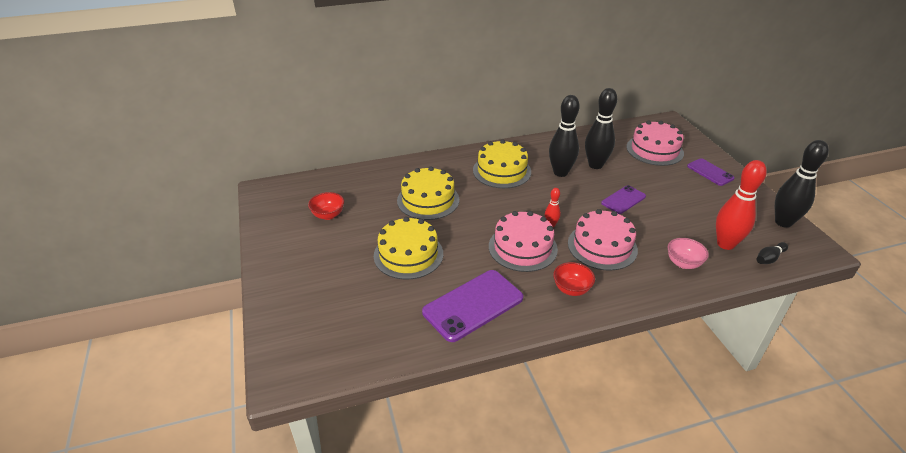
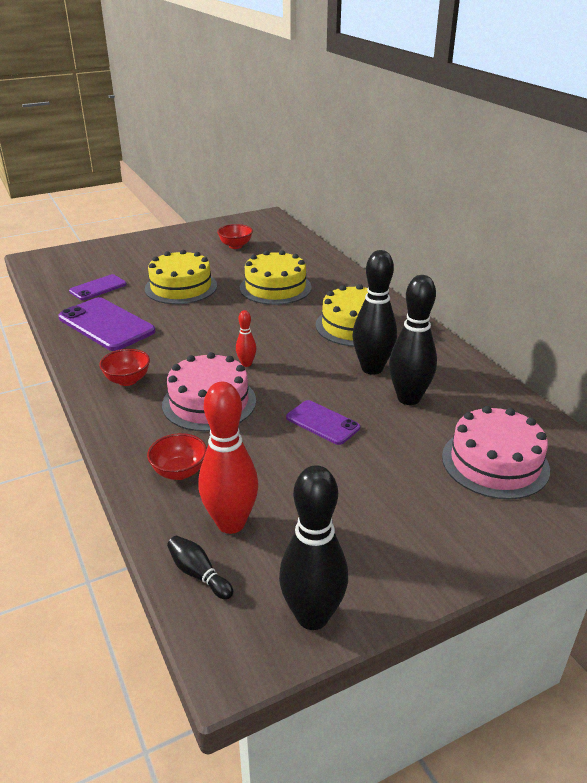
camera: 80 degrees right, 5 degrees down
pink cake [489,211,558,272] -> none
pink bowl [667,238,709,269] -> red bowl [147,433,207,480]
purple phone [687,158,735,186] -> purple phone moved to [69,274,127,300]

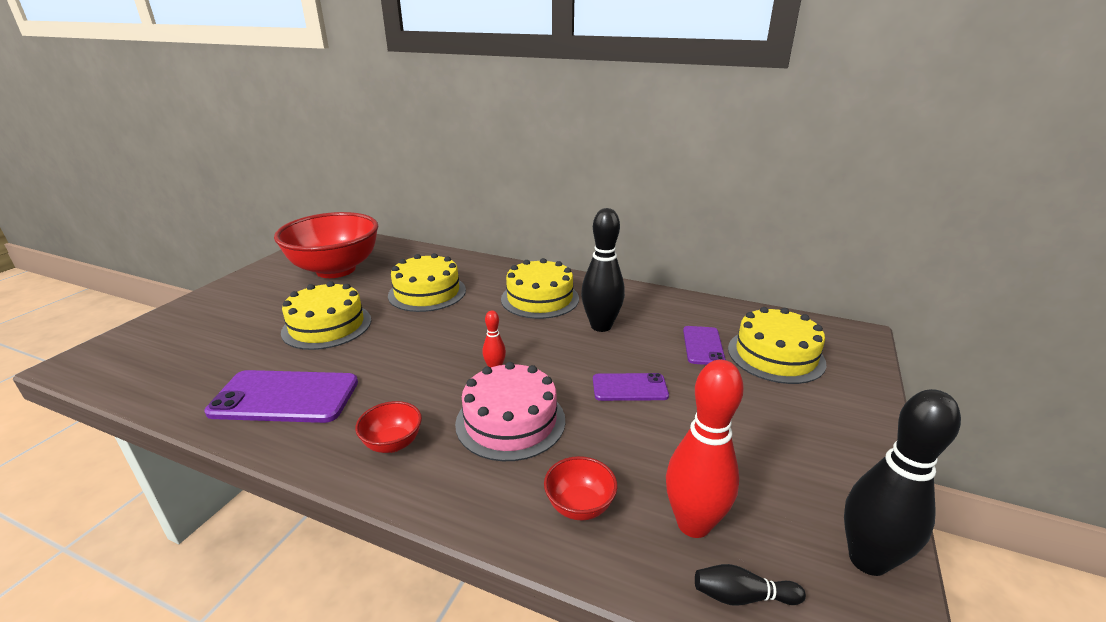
camera: 40 degrees left, 5 degrees down
purple phone [69,274,127,300] -> purple phone moved to [683,326,726,365]
red bowl [217,224,253,249] -> red bowl [274,212,378,278], size x2.45
black bowling pin [389,275,437,405] -> none
pink cake [442,406,550,499] -> yellow cake [728,307,826,384]

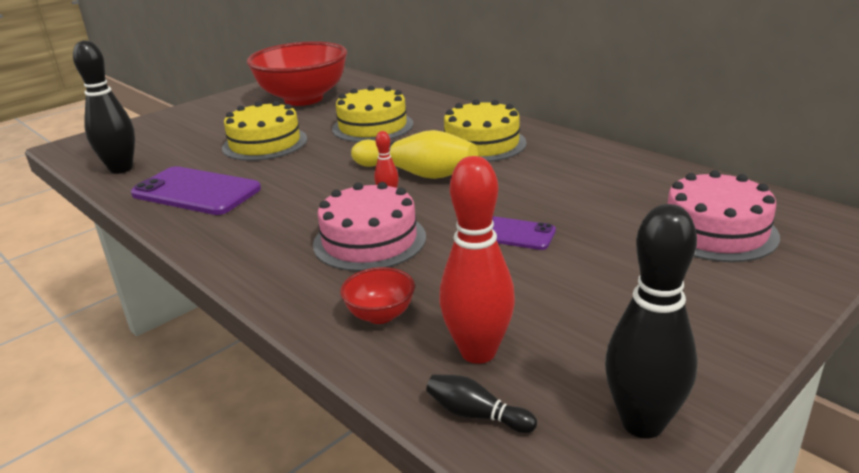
camera: 25 degrees right, 0 degrees up
red bowl [355,401,422,453] -> none
black bowling pin [581,208,625,332] -> black bowling pin moved to [73,40,135,174]
purple phone [683,326,726,365] -> none
yellow cake [728,307,826,384] -> pink cake [667,170,780,262]
none -> yellow bowling pin [351,130,478,179]

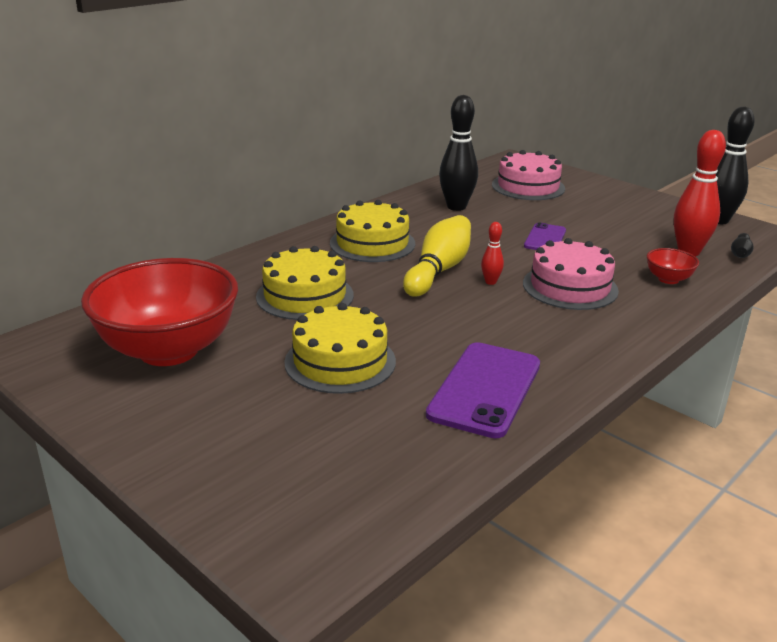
camera: 95 degrees left, 0 degrees up
black bowling pin [73,40,135,174] -> black bowling pin moved to [439,95,478,211]

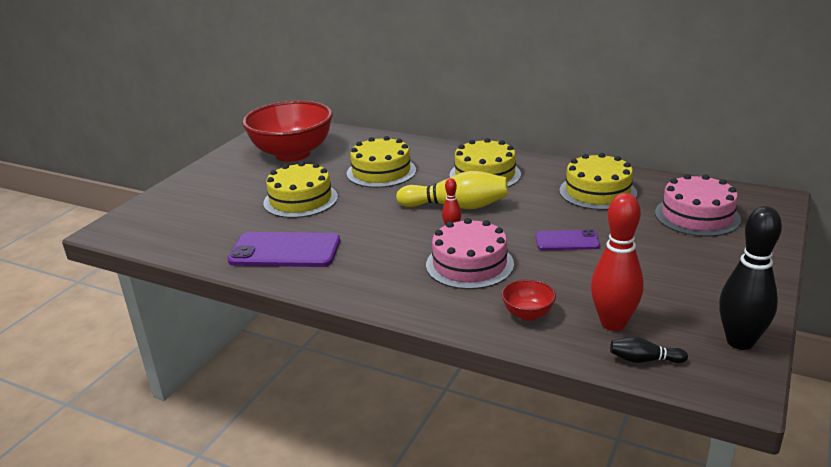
camera: 75 degrees right, 0 degrees up
black bowling pin [439,95,478,211] -> yellow cake [559,153,637,210]

